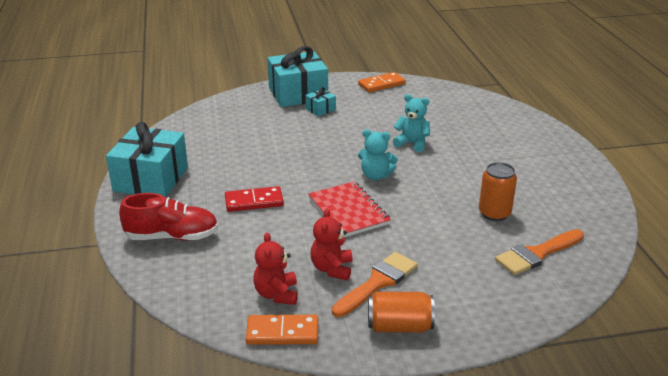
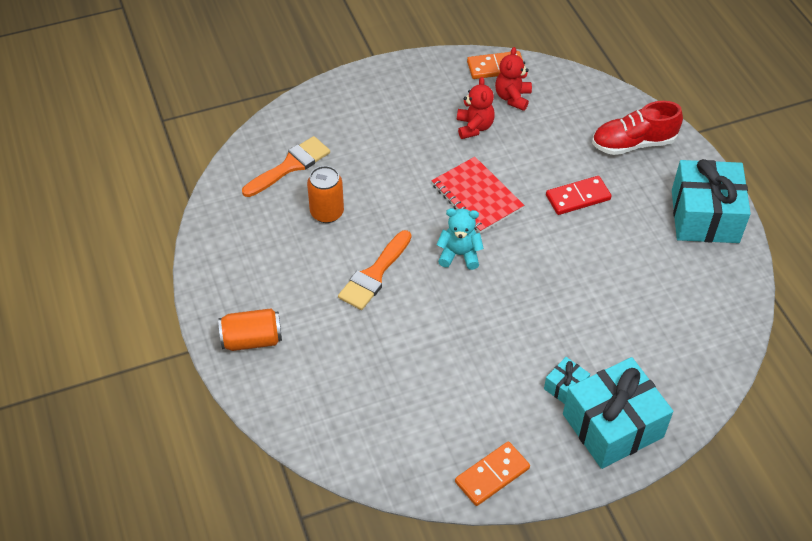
camera: 170 degrees right, 20 degrees up
red teddy bear [253,232,298,305] -> red teddy bear turned 150 degrees counterclockwise [495,47,532,111]
orange brush [332,252,418,317] -> orange brush moved to [338,230,411,310]
orange can [368,292,435,333] -> orange can moved to [218,308,282,351]
turquoise teddy bear [393,94,430,152] -> none

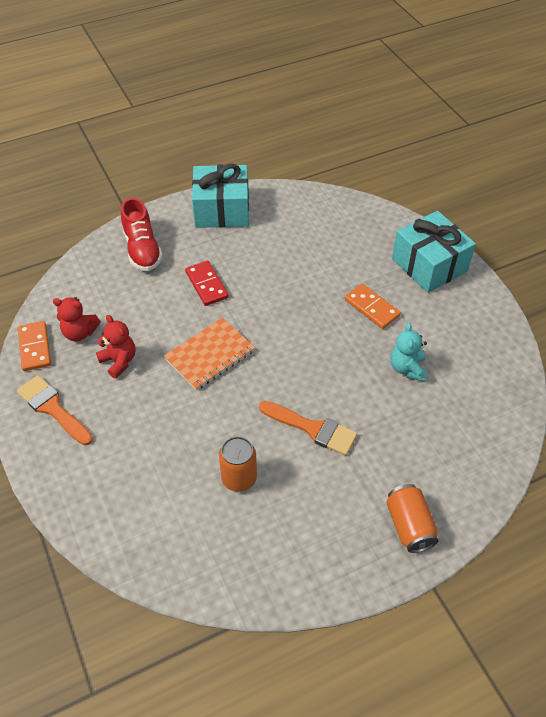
camera: 95 degrees left, 0 degrees up
orange brush [242,136,330,197] -> orange brush moved to [17,375,93,445]
red notebook [431,157,524,233] -> orange notebook [164,317,255,391]
turquoise teddy bear [437,208,484,270] -> turquoise teddy bear moved to [391,323,427,382]
orange domino [455,441,530,506] -> orange domino moved to [344,284,401,329]
red teddy bear [457,77,495,139] -> red teddy bear turned 60 degrees clockwise [96,315,135,378]
turquoise gift [544,357,590,404] -> none

